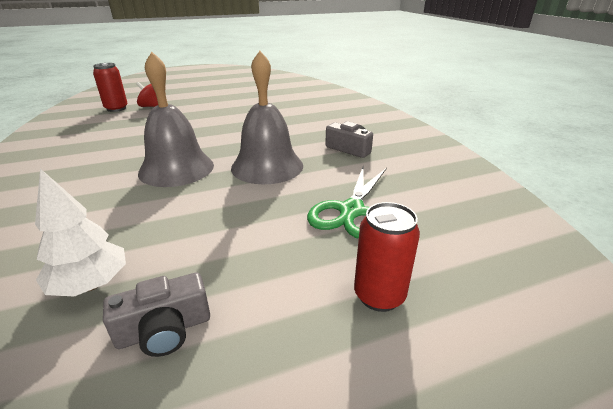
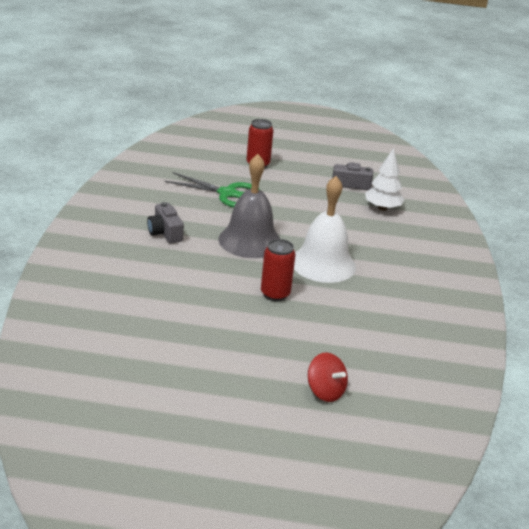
camera: 155 degrees left, 0 degrees up
red can [93,63,128,112] -> red can moved to [261,239,295,301]
grey bell [138,52,214,187] -> white bell [294,176,356,283]
green scissors [307,167,387,239] -> green scissors turned 60 degrees clockwise [165,172,260,207]

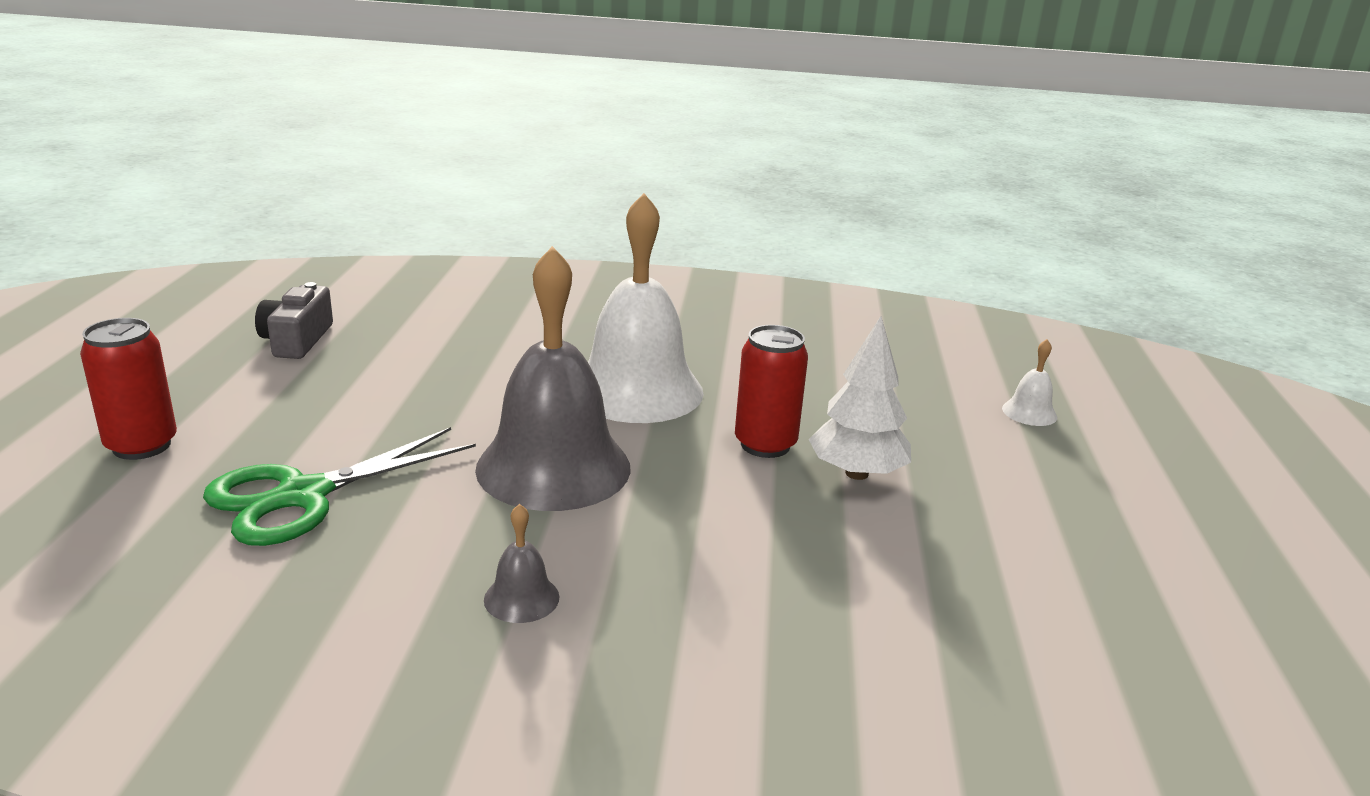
camera: 90 degrees left, 5 degrees down
grey camera [147,202,184,243] -> grey bell [484,504,560,623]
green scissors [165,172,260,207] -> green scissors turned 150 degrees counterclockwise [203,427,476,546]
red spinning top [308,353,348,402] -> white bell [1002,339,1057,426]
white tree [365,148,405,211] -> white tree moved to [808,316,911,480]

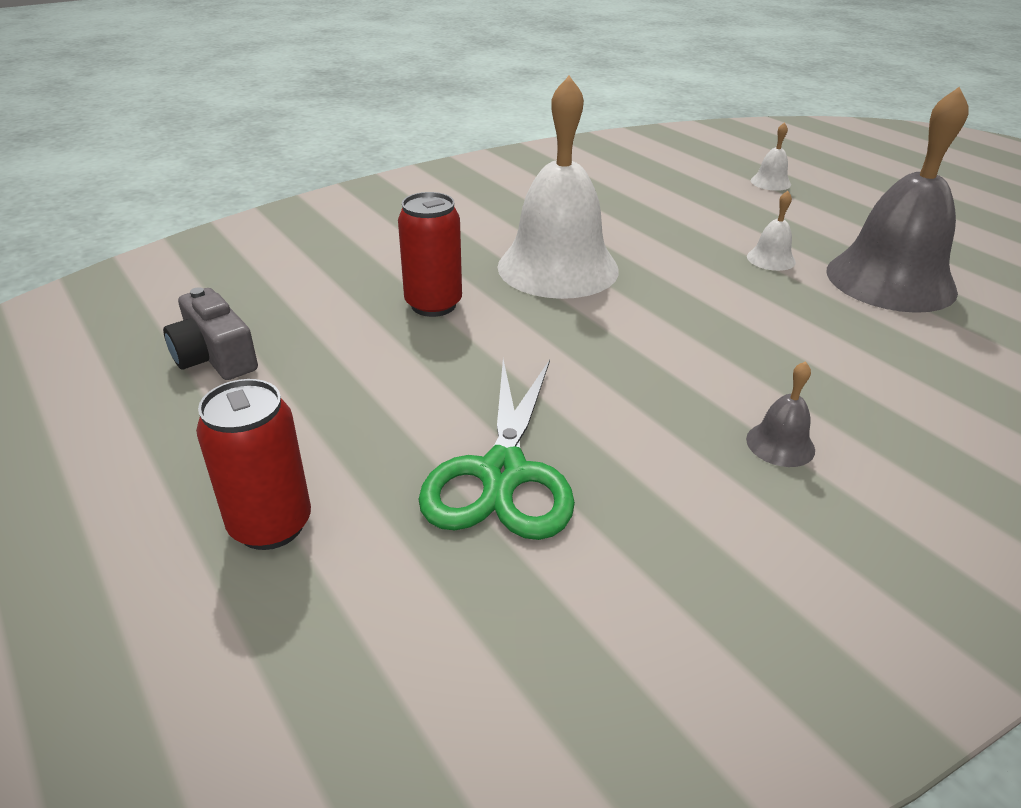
camera: 40 degrees left, 10 degrees up
grey bell [475,246,631,511] -> grey bell moved to [827,87,969,313]
red can [735,325,808,458] -> red can moved to [398,192,462,317]
white tree [808,316,911,480] -> white bell [747,191,796,271]

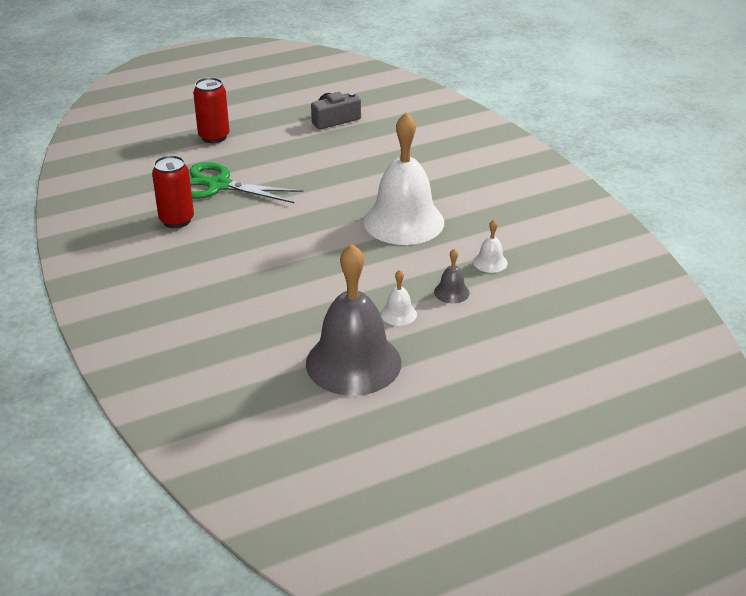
camera: 100 degrees right, 0 degrees up
red can [398,192,462,317] -> red can moved to [152,155,194,228]
grey bell [746,361,815,467] -> grey bell moved to [434,249,470,303]
white bell [751,122,791,191] -> white bell moved to [473,220,508,273]

